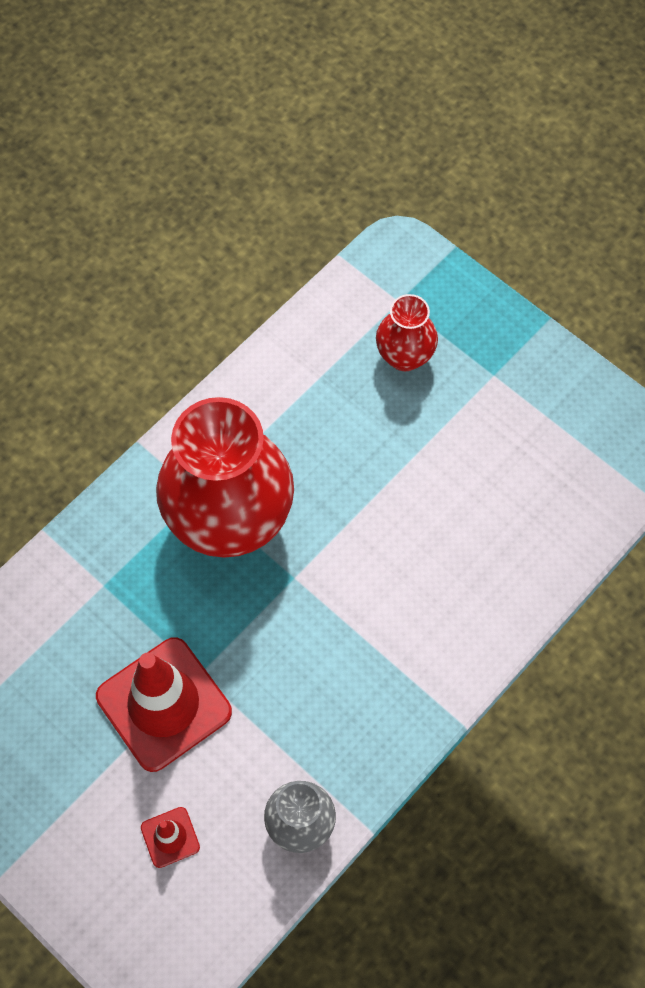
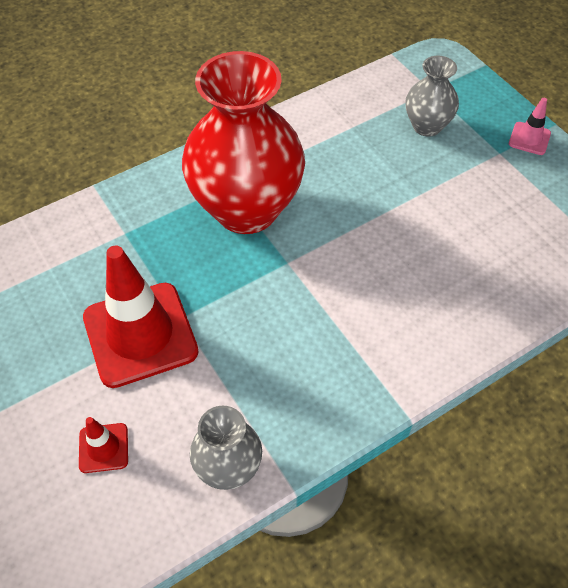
camera: 15 degrees right, 10 degrees down
red vase [376,294,438,371] -> grey vase [406,56,459,137]
none -> pink traffic cone [509,98,551,155]

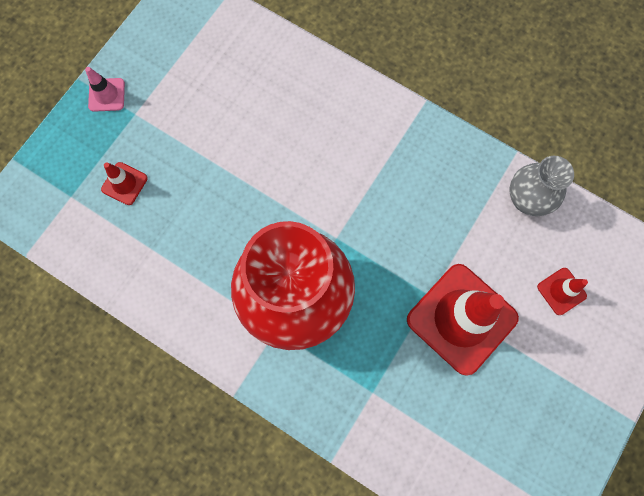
camera: 115 degrees left, 20 degrees up
grey vase [406,56,459,137] -> red traffic cone [101,162,148,205]

